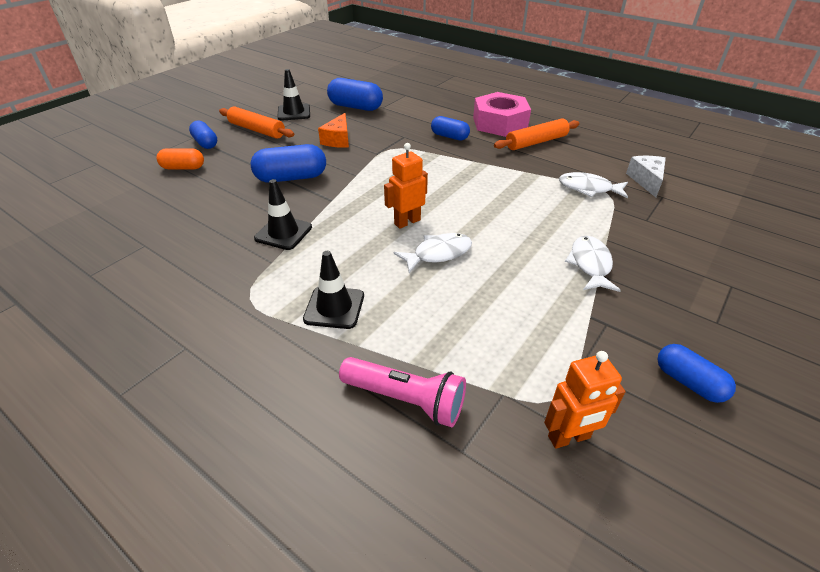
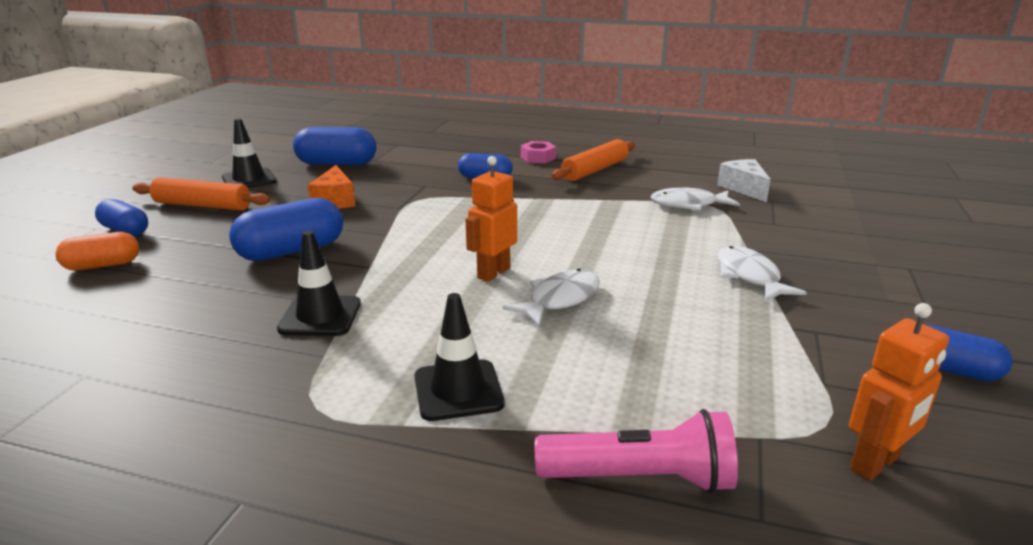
camera: 20 degrees left, 15 degrees down
pink nut [473,92,531,137] -> pink nut [521,141,556,163], size x0.47

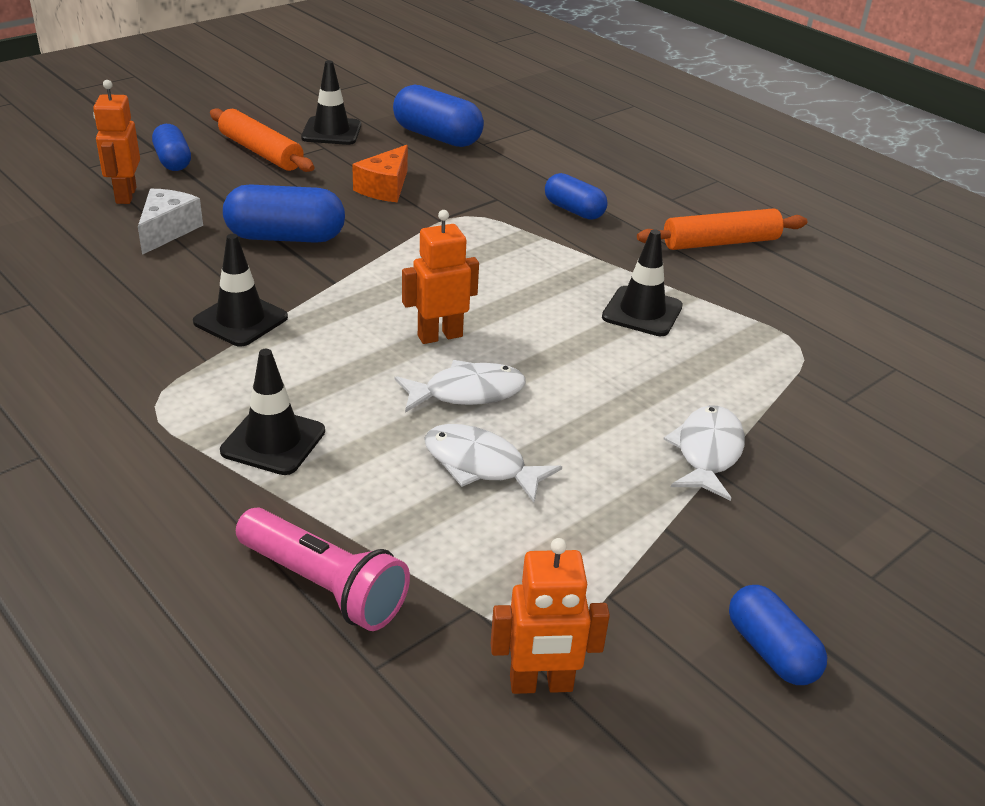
camera: 30 degrees right, 10 degrees up
orange capsule [56,232,139,270] -> orange robot [93,80,140,204]
pink nut [521,141,556,163] -> none
white fish [651,187,740,211] -> white fish moved to [424,424,562,503]
white cheese [717,159,771,202] -> white cheese moved to [138,189,203,255]
none -> black traffic cone [602,229,683,336]

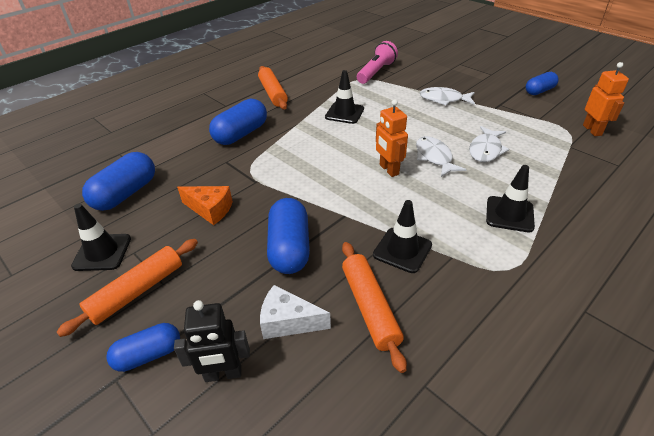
camera: 90 degrees left, 5 degrees up
orange robot [93,80,140,204] -> black robot [174,300,250,382]
pink flashlight [236,508,410,631] -> pink flashlight moved to [357,41,398,84]
blue capsule [545,173,608,220] -> blue capsule [209,99,267,145], size x1.57
none -> orange rolling pin [342,242,407,373]

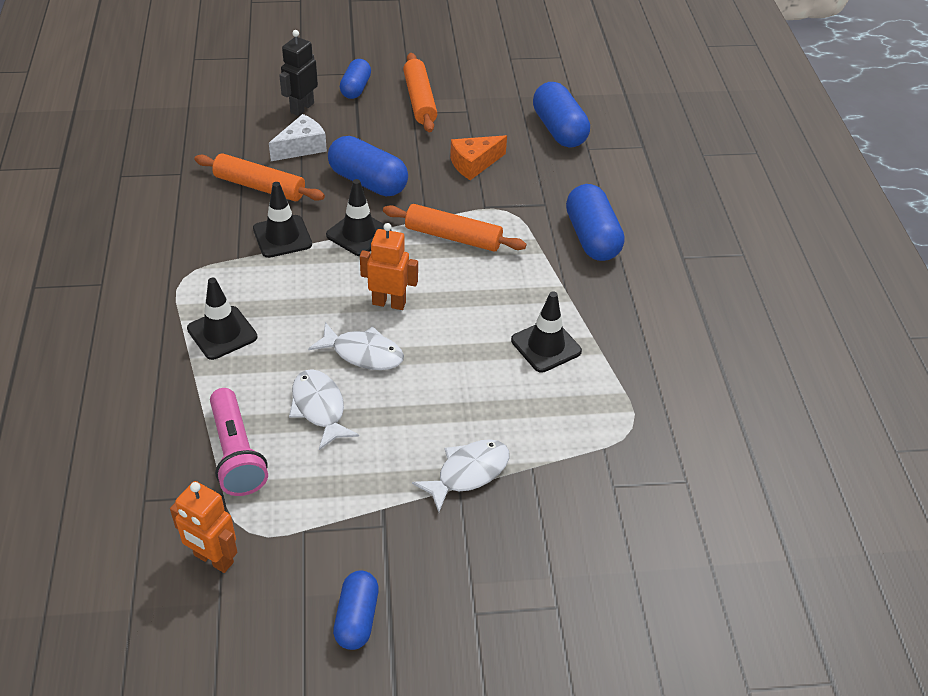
camera: 125 degrees right, 5 degrees up
black traffic cone [71,204,131,271] -> black traffic cone moved to [326,179,392,256]
orange rolling pin [258,66,288,109] -> orange rolling pin moved to [383,204,526,252]
pink flashlight [357,41,398,84] -> pink flashlight moved to [210,388,268,496]

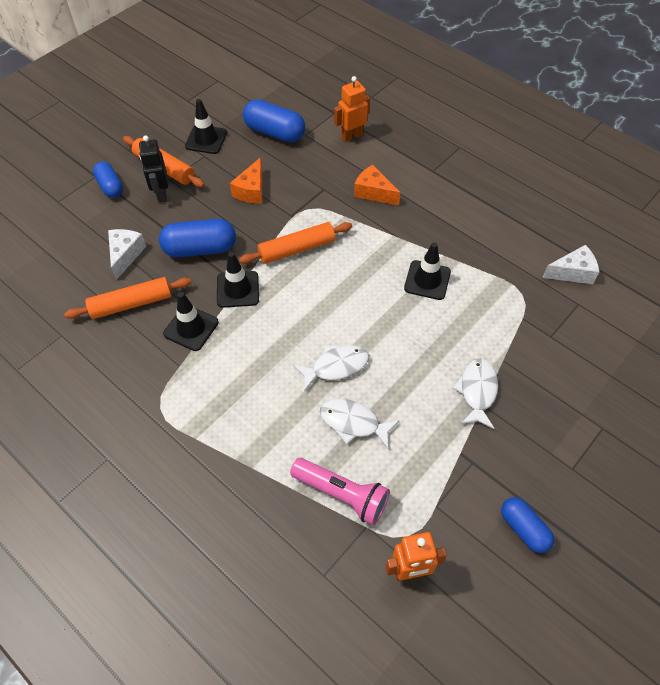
camera: 40 degrees left, 10 degrees up
black traffic cone [187,278,257,360] -> black traffic cone moved to [185,99,227,154]
black robot [279,30,318,116] -> black robot moved to [139,136,168,203]
orange robot [360,223,418,310] -> orange robot moved to [334,76,370,142]
blue capsule [566,184,624,261] -> orange cheese [354,165,401,205]
none -> white cheese [542,245,599,284]

